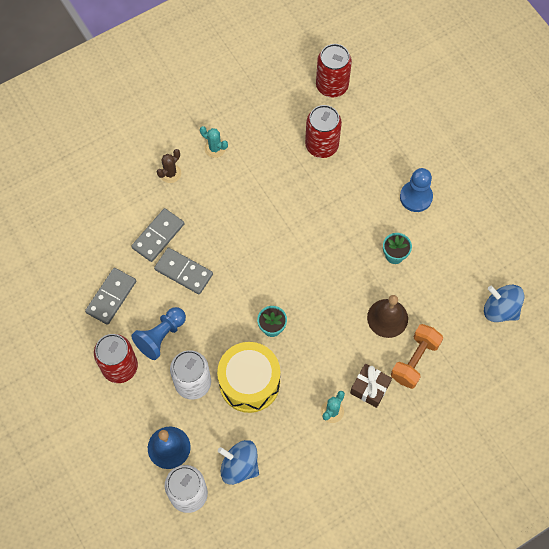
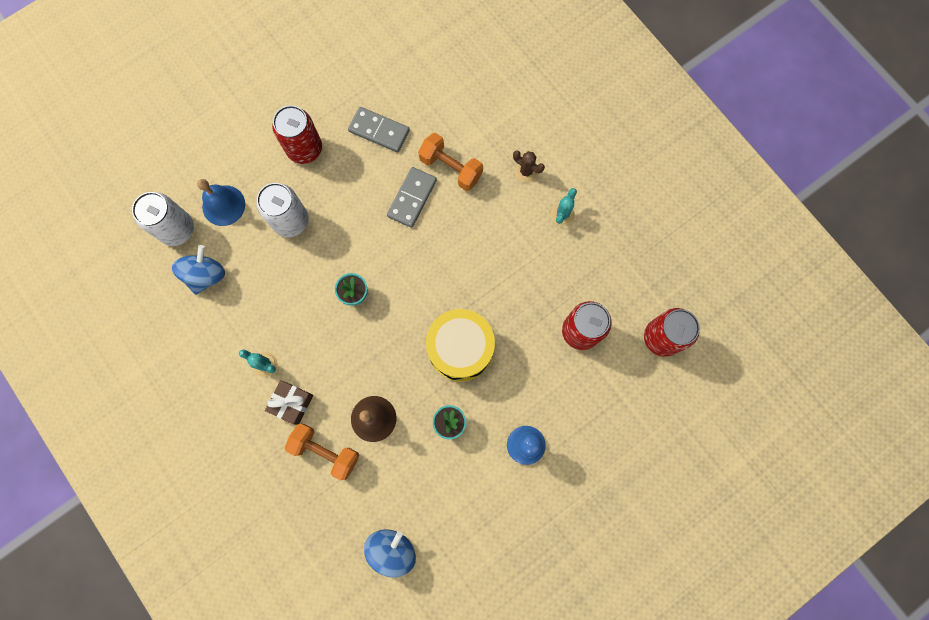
camera: 85 degrees right, 10 degrees up
grey domino [131,208,184,262] -> orange dumbbell [418,133,483,191]
blue pawn [131,307,186,360] -> none
yellow drum [217,342,280,413] -> yellow drum moved to [426,309,495,382]

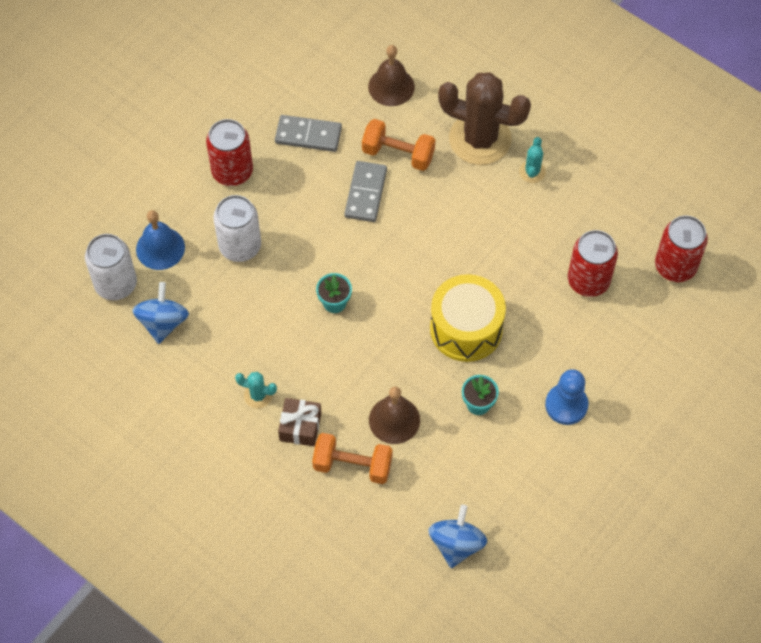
camera: 15 degrees left, 15 degrees down
brown cactus [513,150,545,183] -> brown cactus [438,72,531,165], size x2.38
none -> brown bell [368,45,415,106]

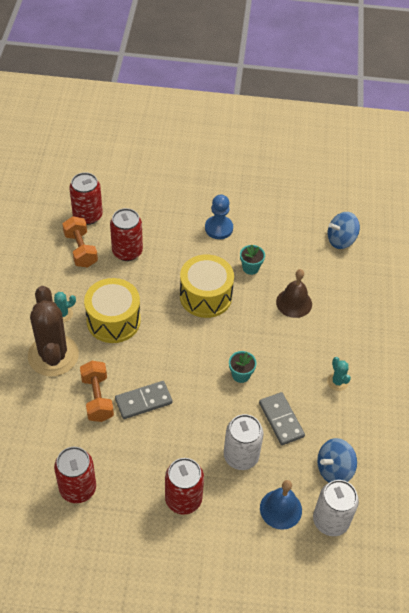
camera: 125 degrees left, 10 degrees down
grey domino [275,115,342,152] -> grey domino moved to [259,392,305,445]
brown gift [278,398,321,446] -> none
orange dumbbell [312,433,393,484] -> orange dumbbell moved to [63,216,98,267]
brown bell [368,45,415,106] -> none
none -> red can [54,447,96,503]
none -> yellow drum [84,278,141,343]

